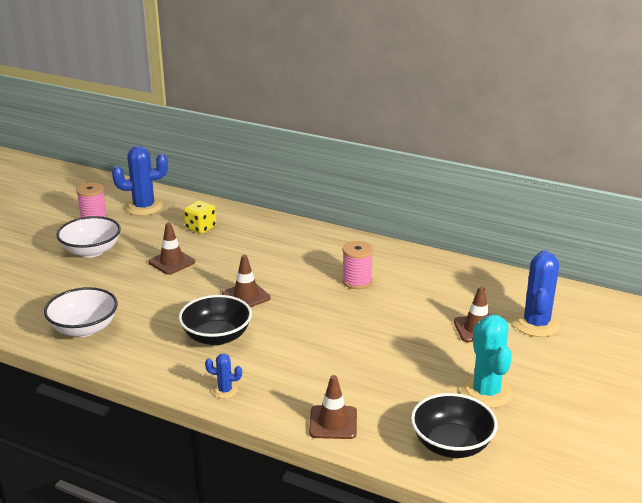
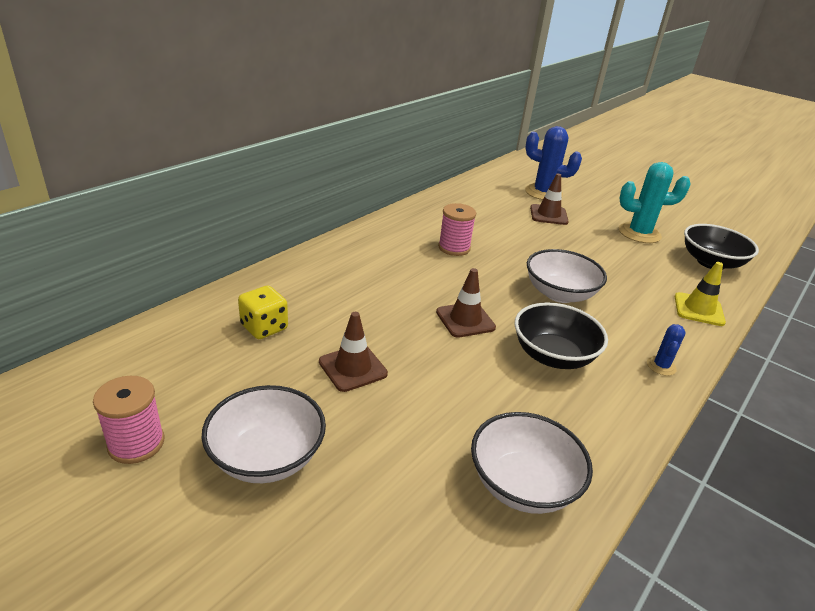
camera: 80 degrees left, 5 degrees up
blue cactus [112,146,168,216] -> none
brown traffic cone [309,375,357,439] -> yellow traffic cone [675,262,726,326]
none -> white bowl [527,249,607,303]

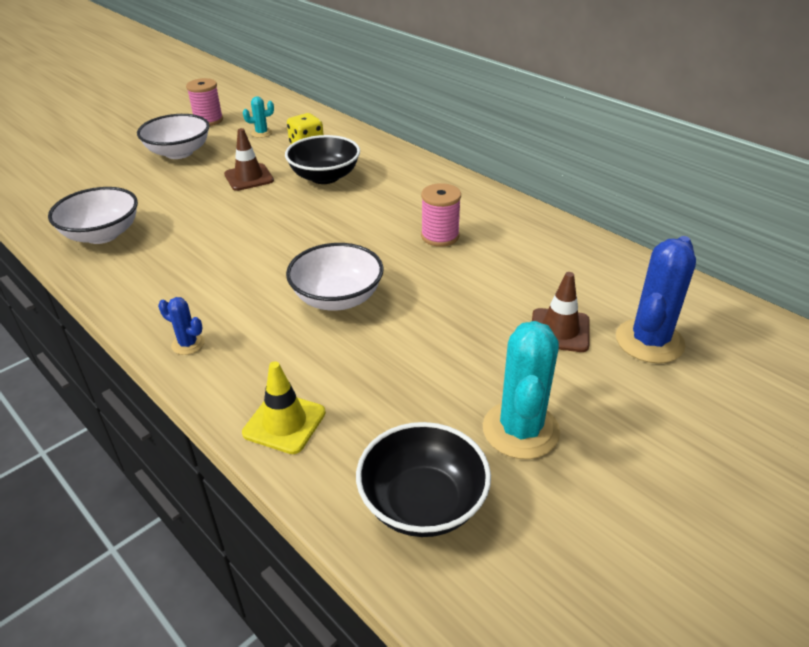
camera: 100 degrees right, 5 degrees up
brown traffic cone [436,268,496,338] -> none
black bowl [515,302,608,369] -> black bowl moved to [285,135,360,184]
none -> turquoise cactus [243,96,274,138]

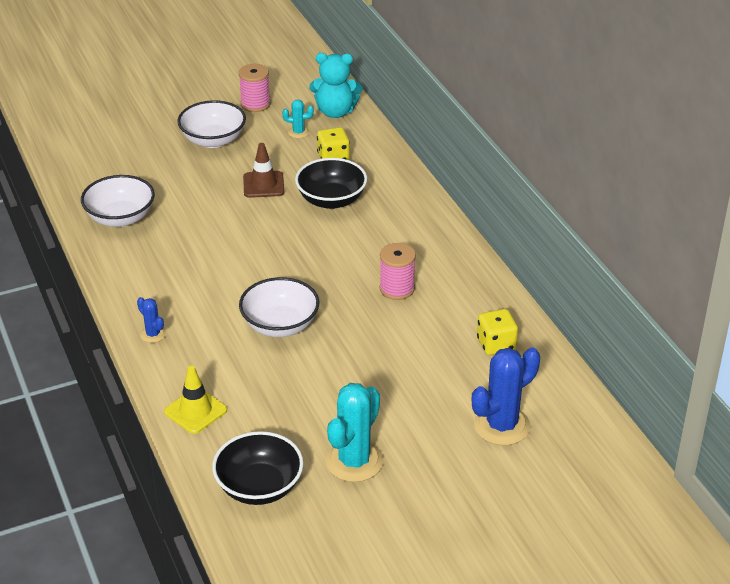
camera: 20 degrees right, 0 degrees up
brown traffic cone [532,272,590,352] -> none
none -> turquoise teddy bear [309,53,363,118]
none -> yellow dice [477,309,518,355]

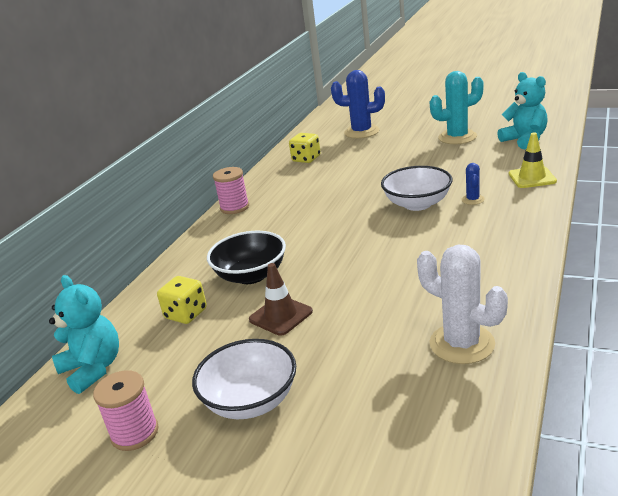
camera: 130 degrees left, 10 degrees down
white bowl [81,175,155,227] -> white cactus [417,245,508,364]
blue cactus [137,297,166,343] -> blue cactus moved to [461,163,485,205]
black bowl [212,431,304,505] -> turquoise teddy bear [497,72,548,149]
turquoise cactus [282,99,314,138] -> none
pink spool [379,243,416,300] -> pink spool moved to [213,167,249,214]

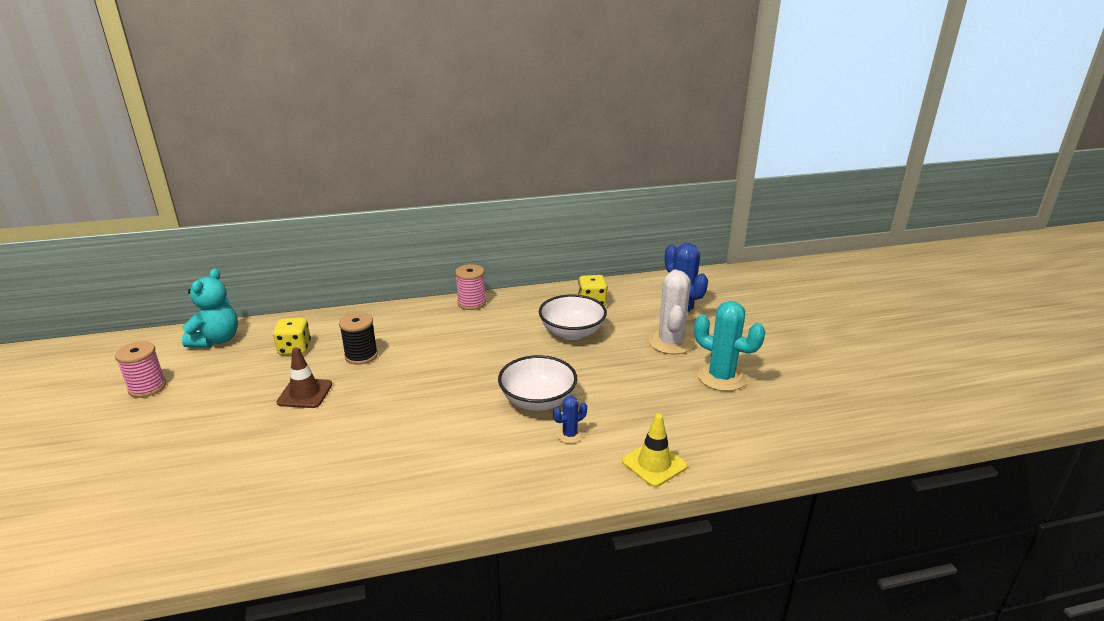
camera: 50 degrees right, 0 degrees up
white bowl [192,339,296,419] -> white bowl moved to [539,295,607,340]
black bowl [207,231,286,284] -> black spool [339,312,378,365]
white cactus [417,245,508,364] -> white cactus moved to [648,270,694,354]
turquoise teddy bear [497,72,548,149] -> none

